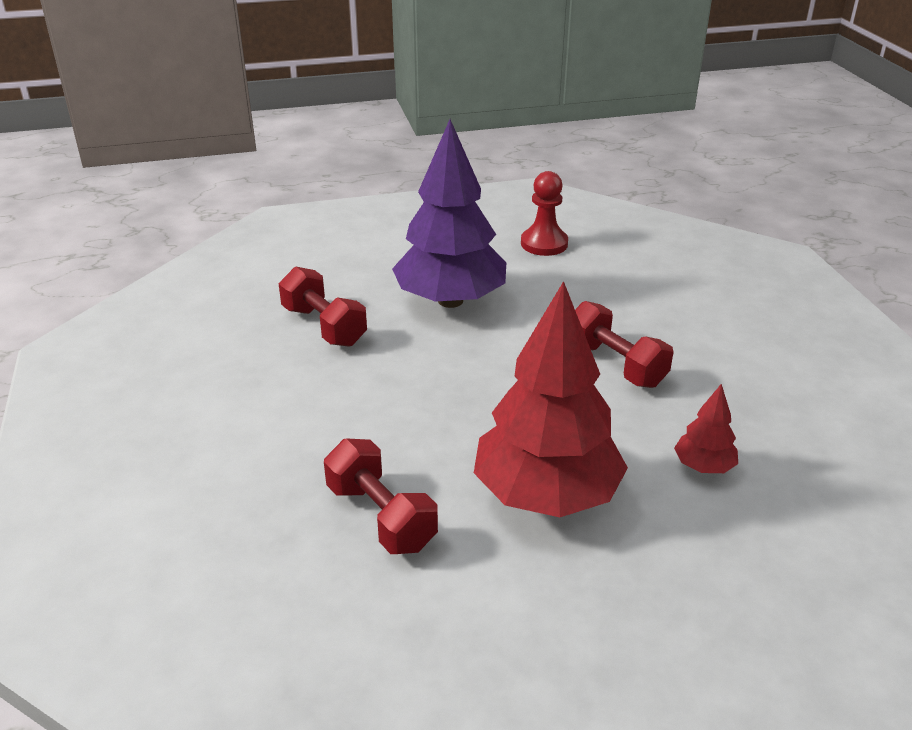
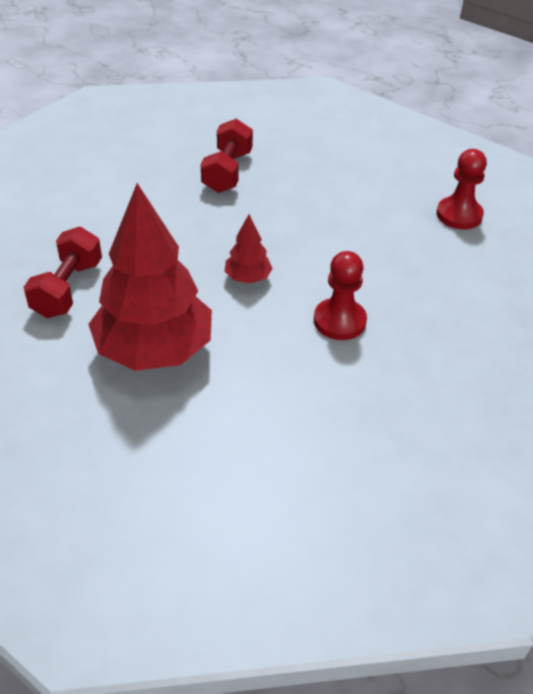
camera: 50 degrees right, 10 degrees up
purple tree [392,119,506,308] -> none
red dumbbell [575,301,673,388] -> red pawn [314,251,367,340]
red tree [674,384,738,473] -> red tree moved to [225,215,273,283]

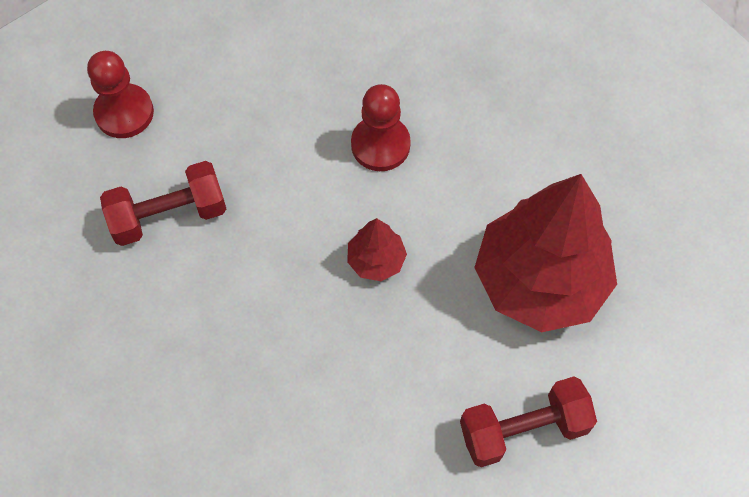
camera: 120 degrees left, 20 degrees up
red dumbbell [201,119,253,193] -> red dumbbell moved to [100,161,226,246]

